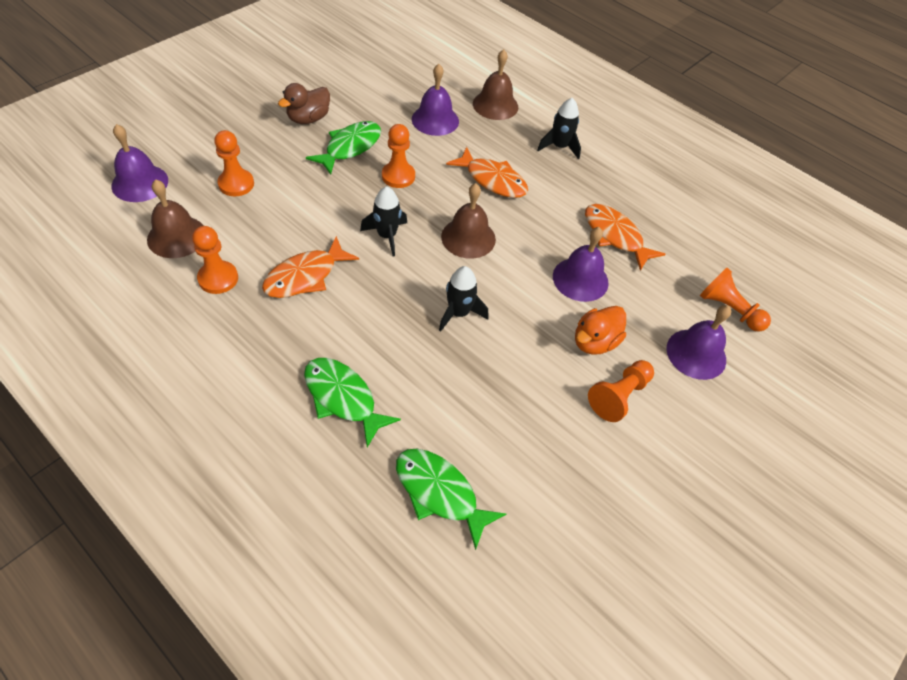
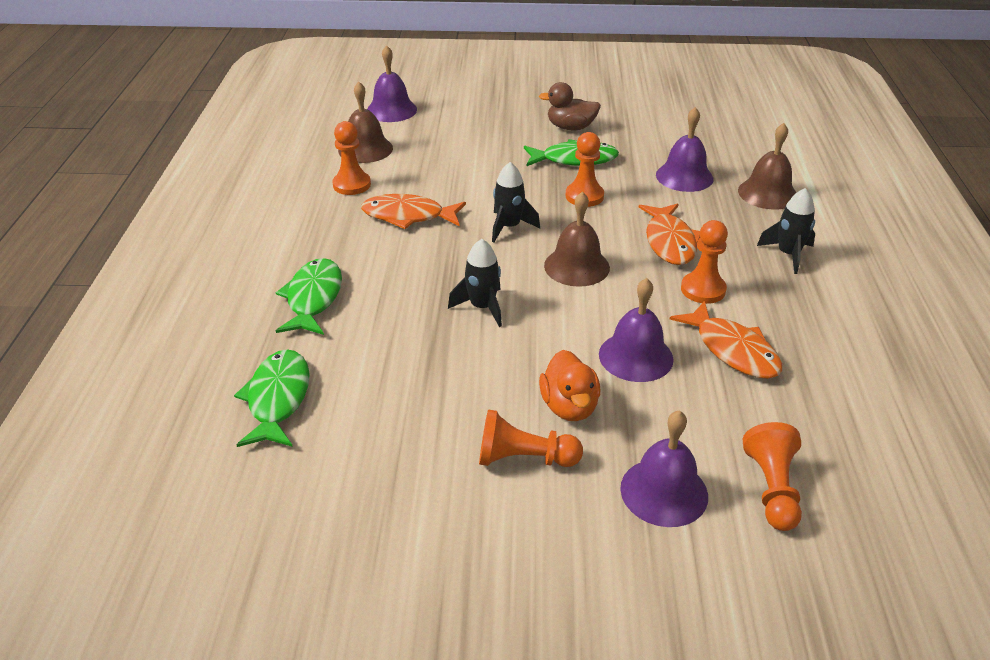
camera: 55 degrees right, 15 degrees down
orange pawn [214,130,254,196] -> orange pawn moved to [681,220,728,304]
orange duck [575,306,626,355] -> orange duck turned 105 degrees counterclockwise [539,350,600,421]
orange fish [585,204,665,271] -> orange fish turned 135 degrees clockwise [670,301,782,379]

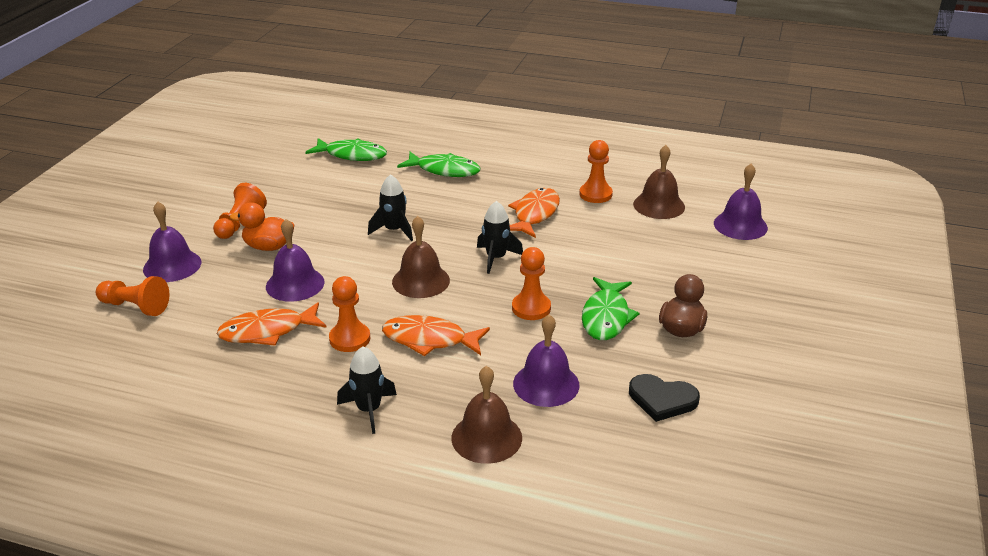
camera: 105 degrees right, 5 degrees down
none -> black heart [629,374,700,422]

